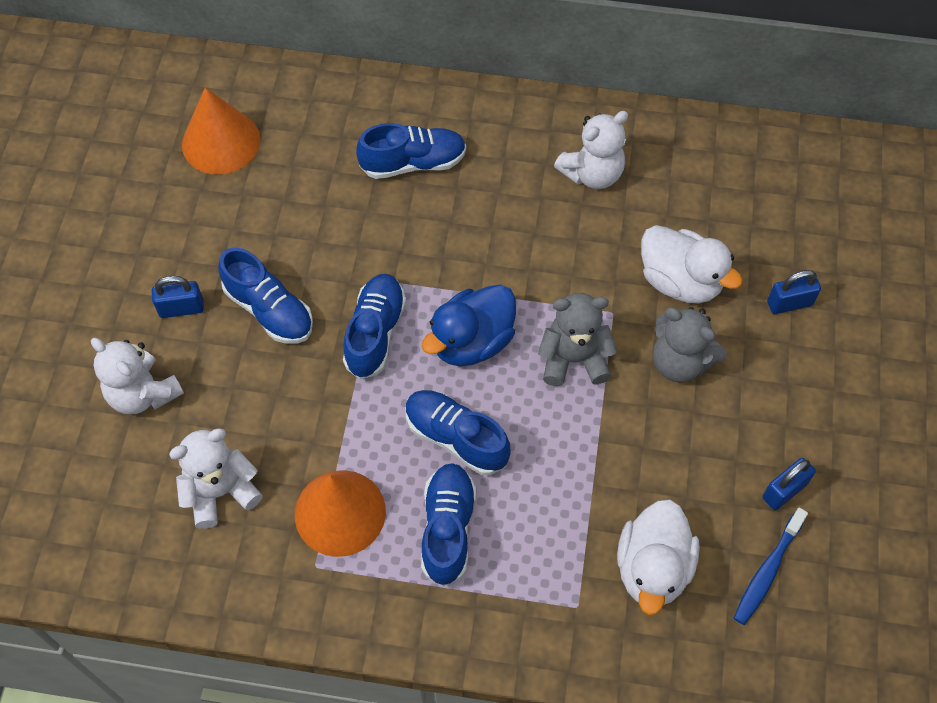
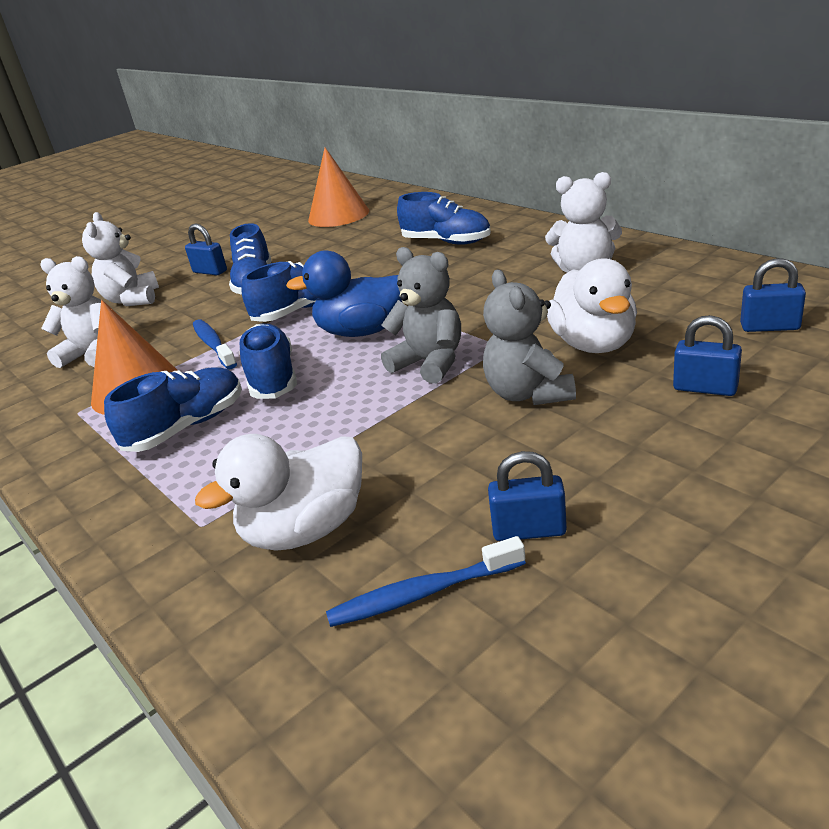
camera: 45 degrees right, 30 degrees down
none -> blue toothbrush [193,319,237,369]
none -> blue padlock [740,258,806,332]

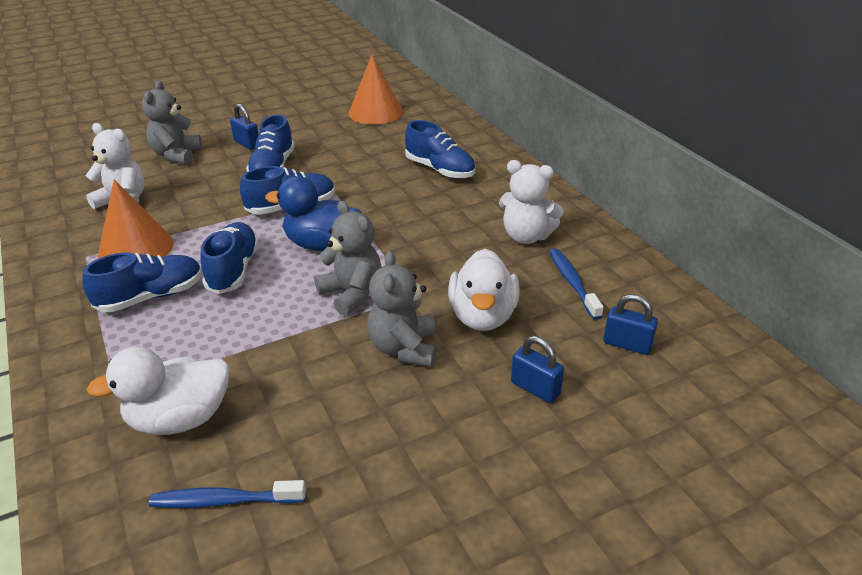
camera: 10 degrees right, 5 degrees up
white teddy bear [82,212,159,306] -> grey teddy bear [142,81,202,165]
blue toothbrush [193,319,237,369] -> blue toothbrush moved to [549,248,604,320]
blue padlock [488,451,567,541] -> none

